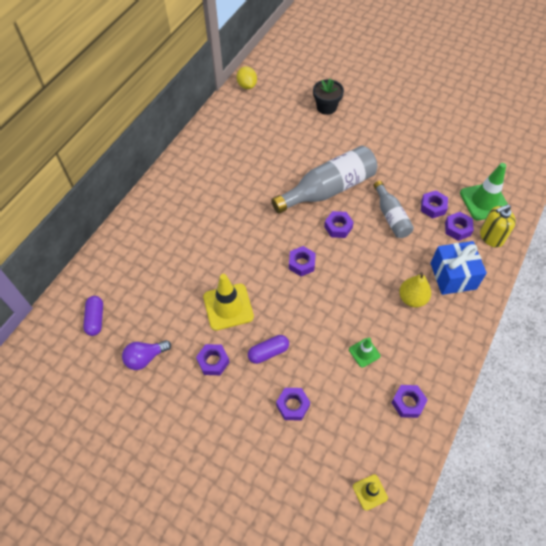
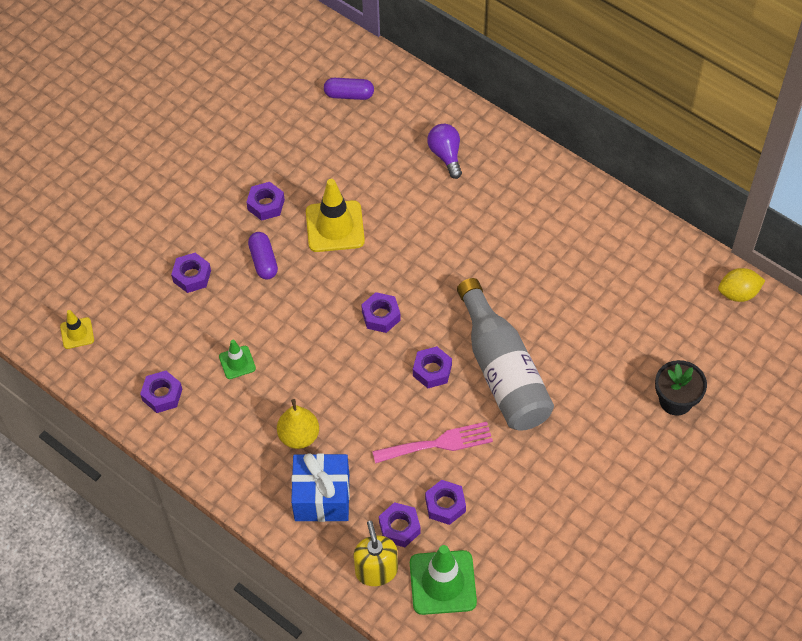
camera: 100 degrees right, 0 degrees up
purple light bulb [122,340,171,370] -> purple light bulb moved to [428,124,462,179]
grey bottle [374,181,414,238] -> pink fork [372,422,493,464]

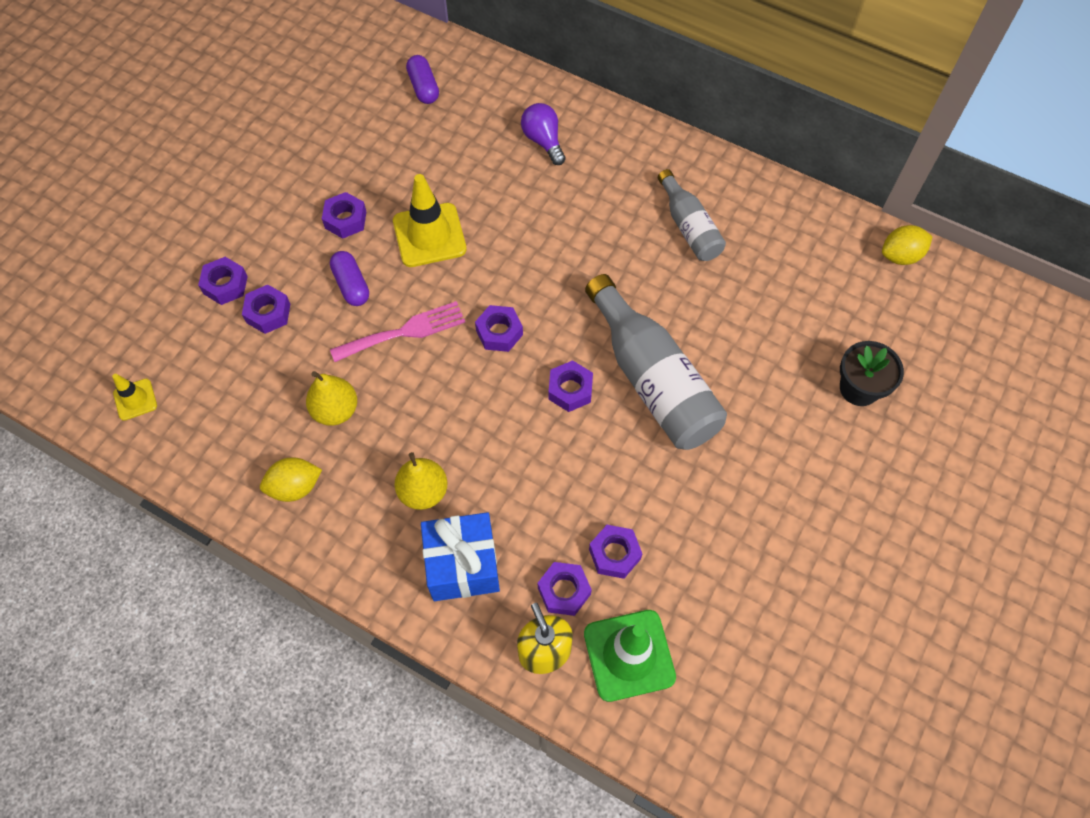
camera: 10 degrees left, 5 degrees up
purple nut [140,371,182,413] -> purple nut moved to [198,257,248,305]
green traffic cone [219,340,256,379] -> yellow pear [306,371,357,426]
purple capsule [324,78,374,100] -> purple capsule turned 75 degrees clockwise [406,55,439,104]
pink fork [372,422,493,464] -> pink fork moved to [330,301,465,362]
none -> yellow lemon [260,457,322,502]
none -> grey bottle [658,169,726,261]

